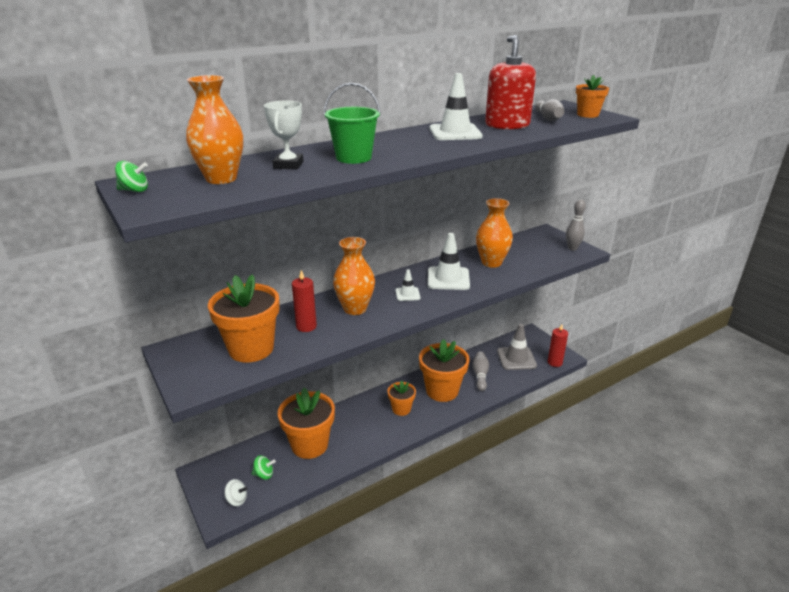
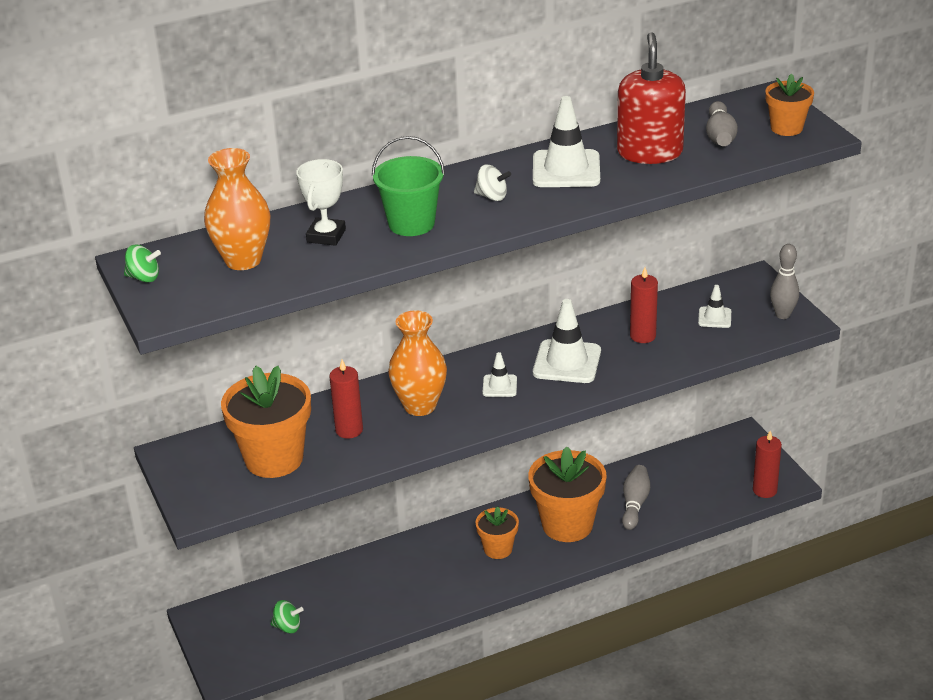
camera: 10 degrees right, 5 degrees up
white spinning top [225,479,248,506] -> white spinning top moved to [474,165,511,201]
orange flower pot [278,388,335,459] -> none
orange vase [476,198,513,268] -> red candle [630,267,658,343]
grey traffic cone [497,324,537,370] -> none
none -> white traffic cone [698,285,731,328]

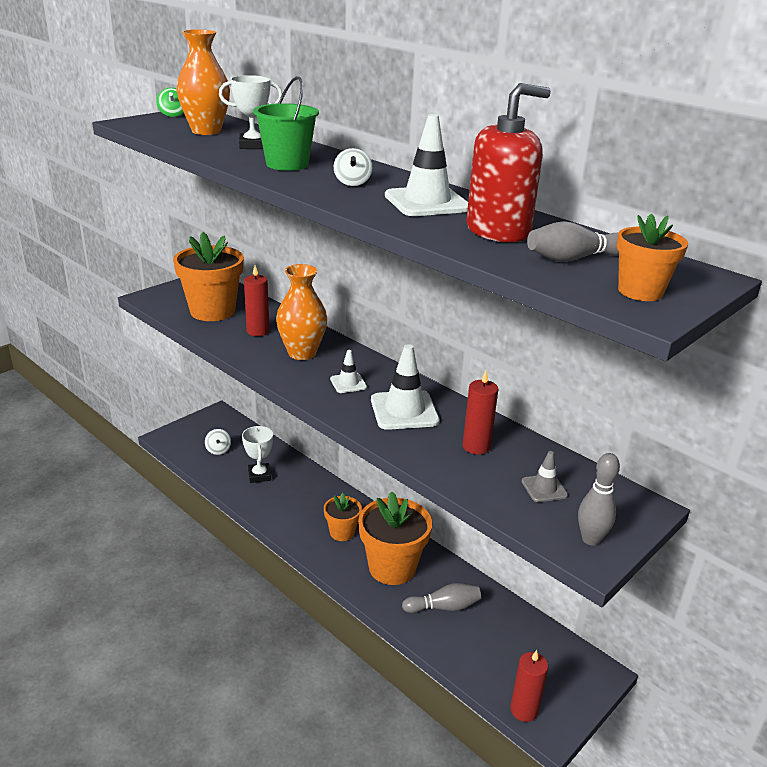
camera: 65 degrees right, 5 degrees down
green spinning top [271,600,304,633] -> white spinning top [205,429,231,455]
white traffic cone [698,285,731,328] -> grey traffic cone [521,451,568,502]
none -> white trophy [242,426,273,483]

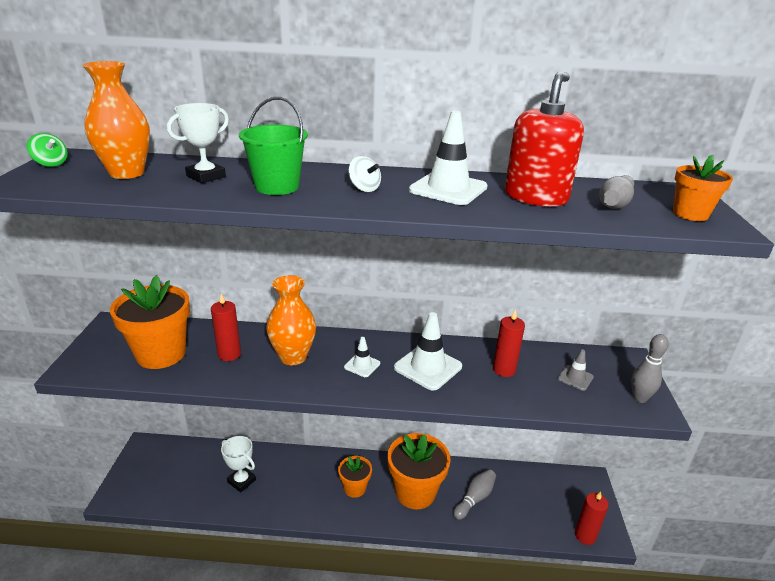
camera: 40 degrees left, 0 degrees up
white spinning top [205,429,231,455] -> none

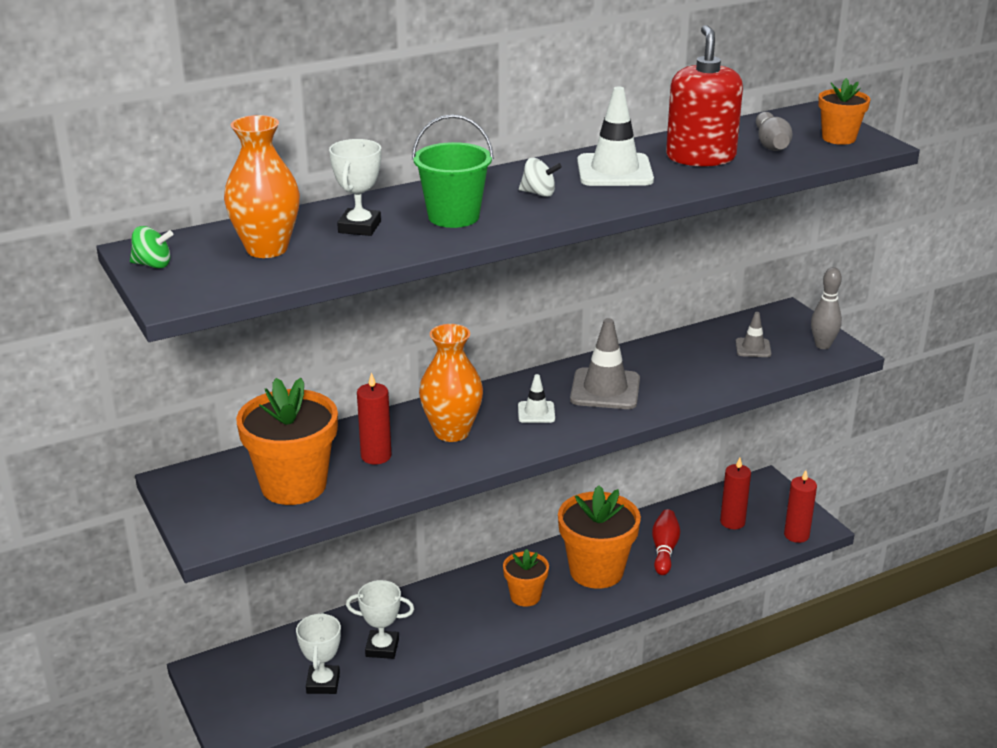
camera: 30 degrees left, 0 degrees up
white traffic cone [394,312,462,391] -> grey traffic cone [570,318,640,409]
grey bowling pin [453,469,496,520] -> red bowling pin [652,509,680,575]
red candle [493,309,525,377] -> red candle moved to [720,458,751,529]
none -> white trophy [296,613,341,694]

